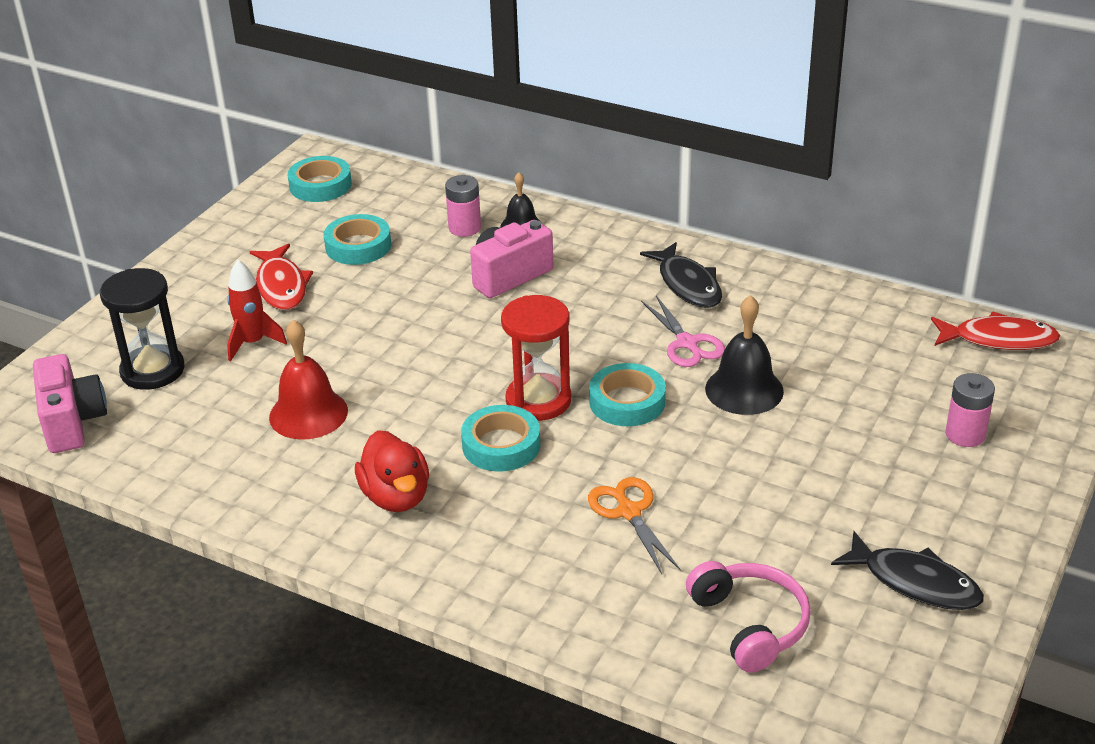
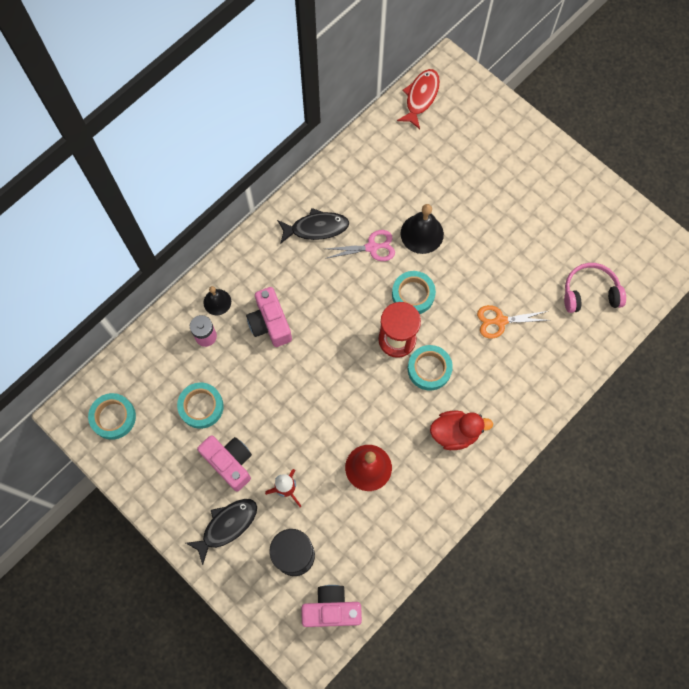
camera: 75 degrees left, 35 degrees up
red fish [250,244,313,310] -> pink camera [197,435,252,492]
black fish [831,531,984,610] -> black fish moved to [186,499,257,565]
pink battery [945,373,995,447] -> none

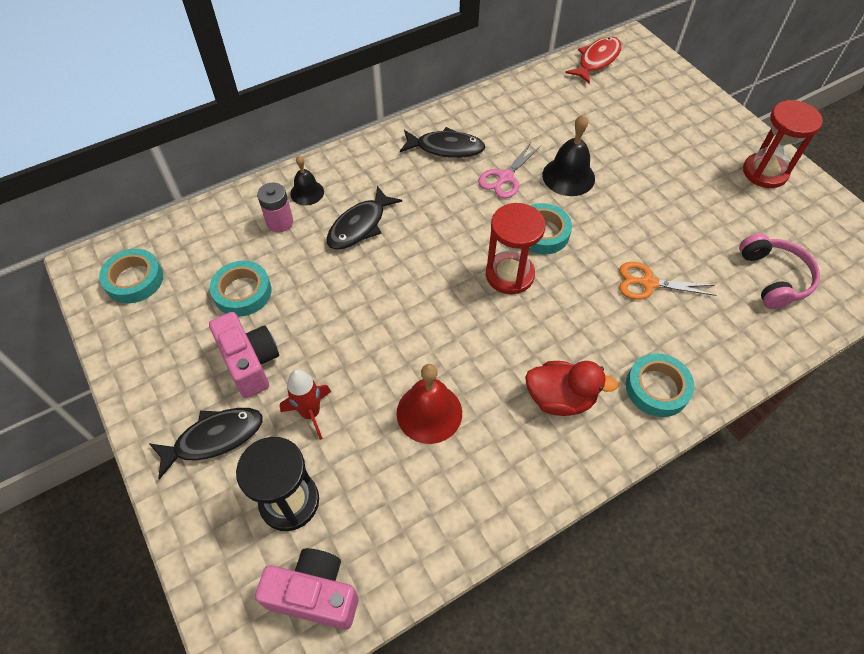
camera: 15 degrees right, 15 degrees down
pink camera [246,287,292,347] -> black fish [327,186,402,250]
pink scissors [326,230,395,261] -> pink scissors turned 120 degrees clockwise [478,141,542,198]
turquoise tape [408,345,453,391] -> turquoise tape moved to [626,353,695,417]
pink headphones [564,263,626,313] -> pink headphones turned 75 degrees clockwise [739,234,820,309]
none -> red hourglass [743,100,823,188]

